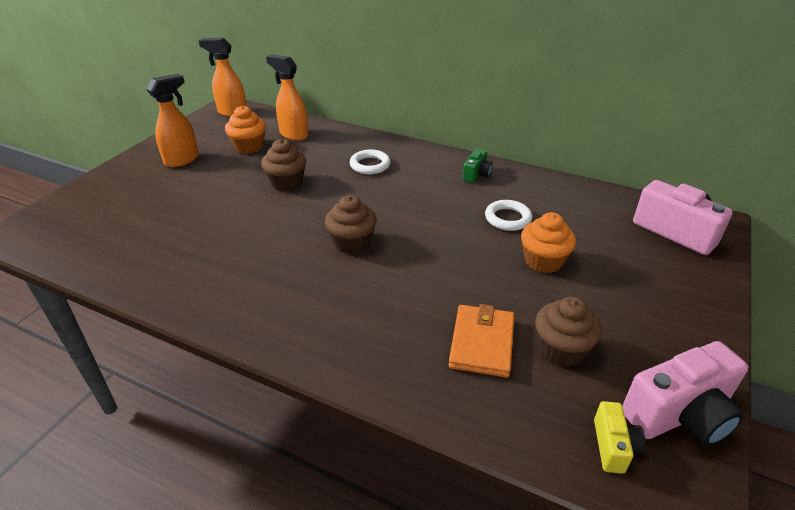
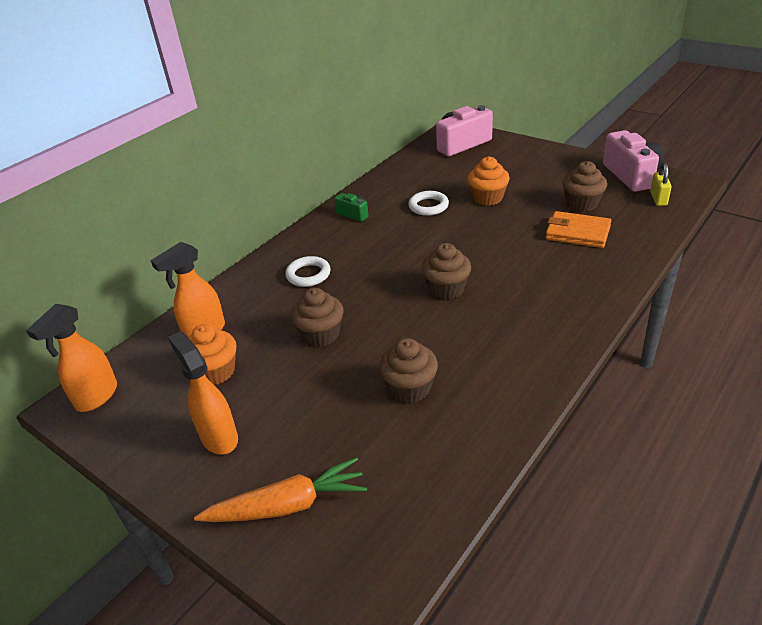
camera: 75 degrees left, 0 degrees up
yellow camera [594,401,645,474] -> yellow padlock [650,163,672,206]
none -> orange carrot [194,457,367,522]
none -> brown cupcake [379,338,438,403]

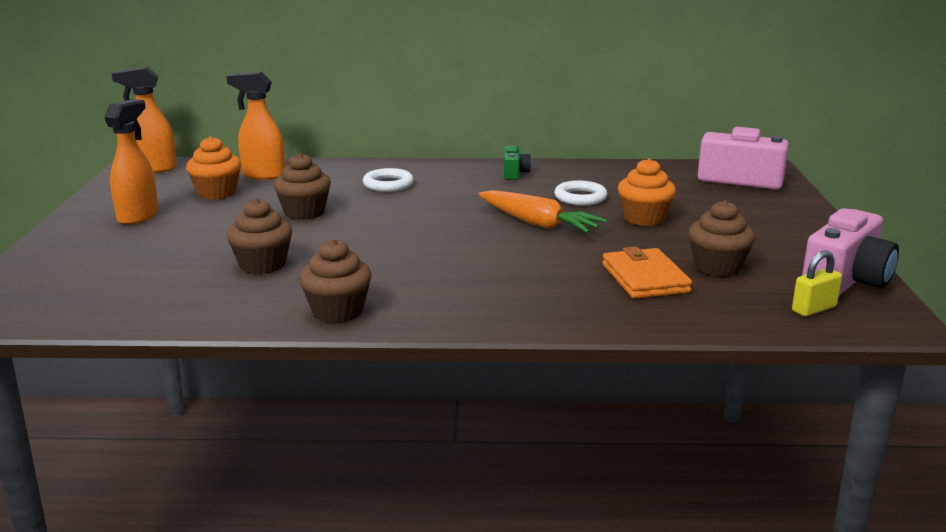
camera: 50 degrees right, 15 degrees down
orange carrot [194,457,367,522] -> orange carrot moved to [478,190,607,233]
brown cupcake [421,243,471,300] -> brown cupcake moved to [299,239,372,323]

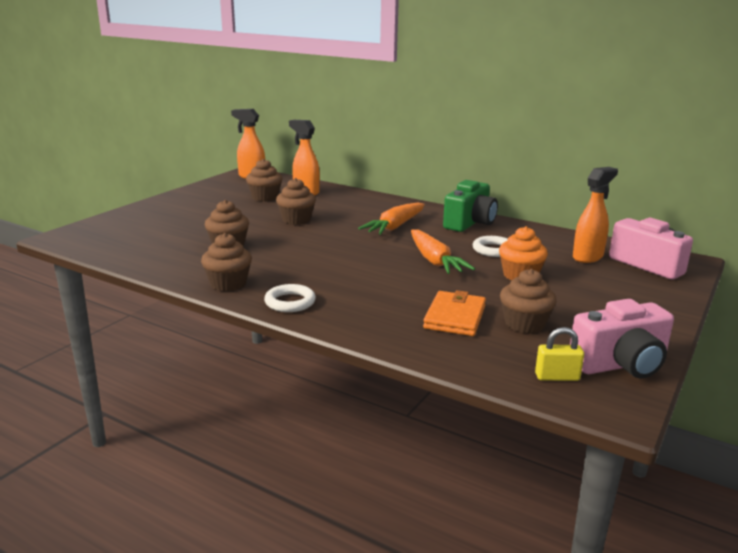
camera: 30 degrees right, 0 degrees up
orange spray bottle [104,99,158,225] -> orange spray bottle moved to [573,167,618,263]
orange cupcake [186,136,241,199] -> brown cupcake [246,159,283,202]
white ring [363,168,414,192] -> white ring moved to [264,284,316,312]
green camera [504,146,531,180] -> green camera [443,180,498,232], size x1.92
none -> orange carrot [358,202,425,235]

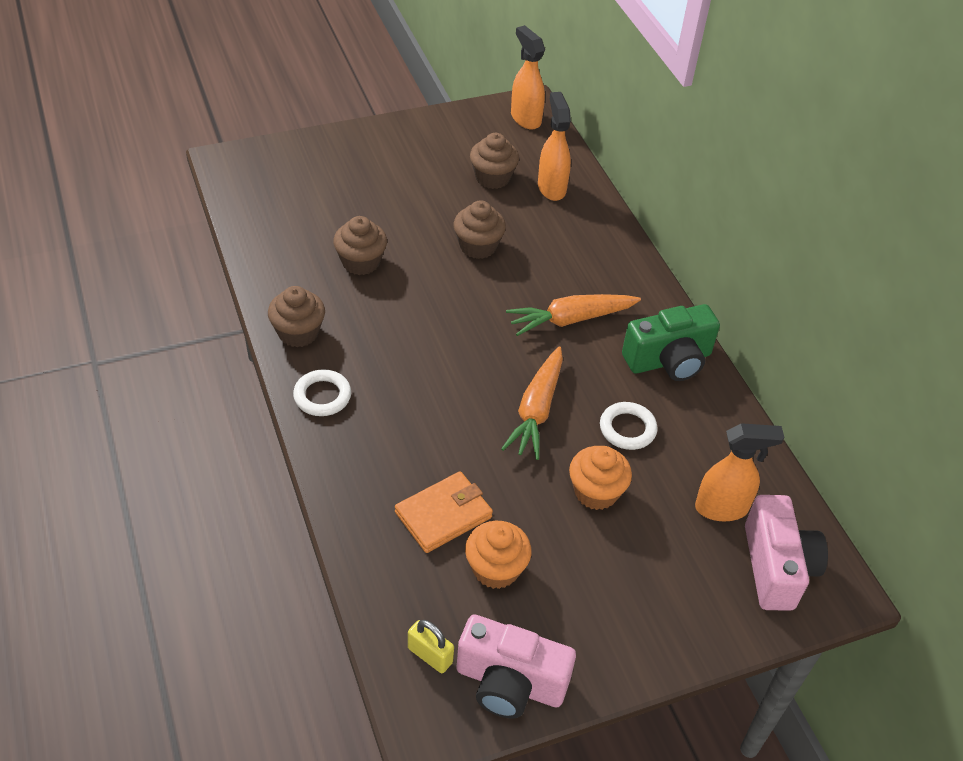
camera: 35 degrees right, 25 degrees up
brown cupcake [500,269,557,334] -> orange cupcake [465,521,531,589]

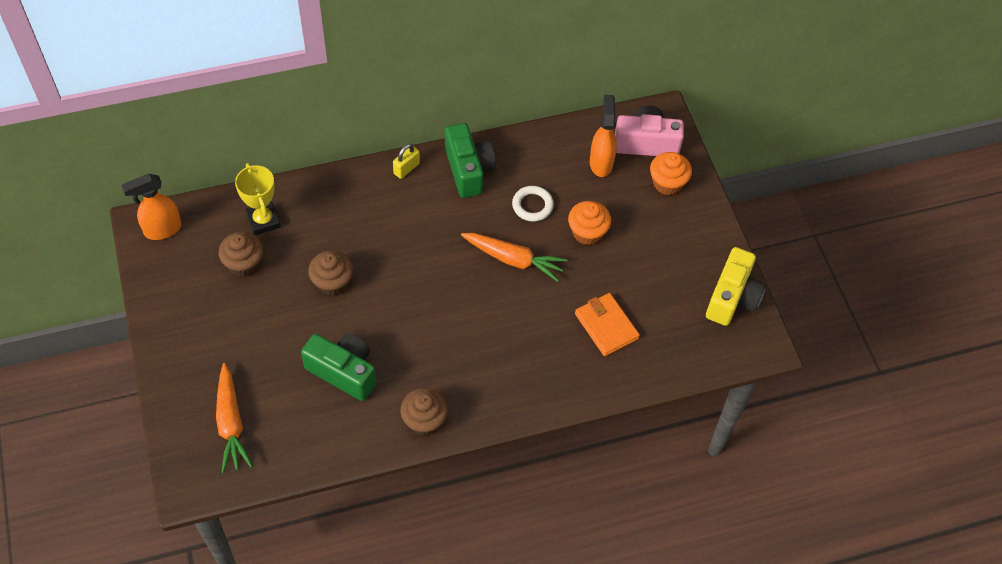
camera: 85 degrees left, 10 degrees up
white ring [293,369,351,416] -> none
brown cupcake [333,216,387,275] -> green camera [301,333,377,401]
yellow padlock [408,620,454,673] -> yellow padlock moved to [393,144,420,179]
pink camera [456,614,576,718] -> yellow camera [706,247,766,326]
orange cupcake [465,521,531,589] -> orange cupcake moved to [650,152,692,195]
orange carrot [506,294,641,336] -> orange carrot moved to [216,363,253,473]
orange spray bottle [538,92,571,201] -> yellow trophy [235,163,281,235]

